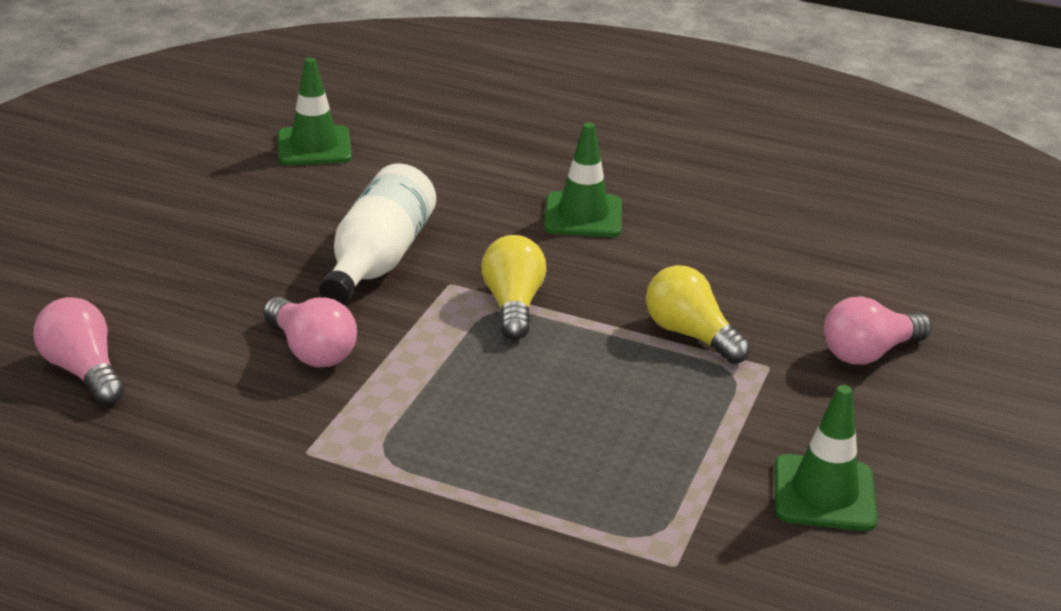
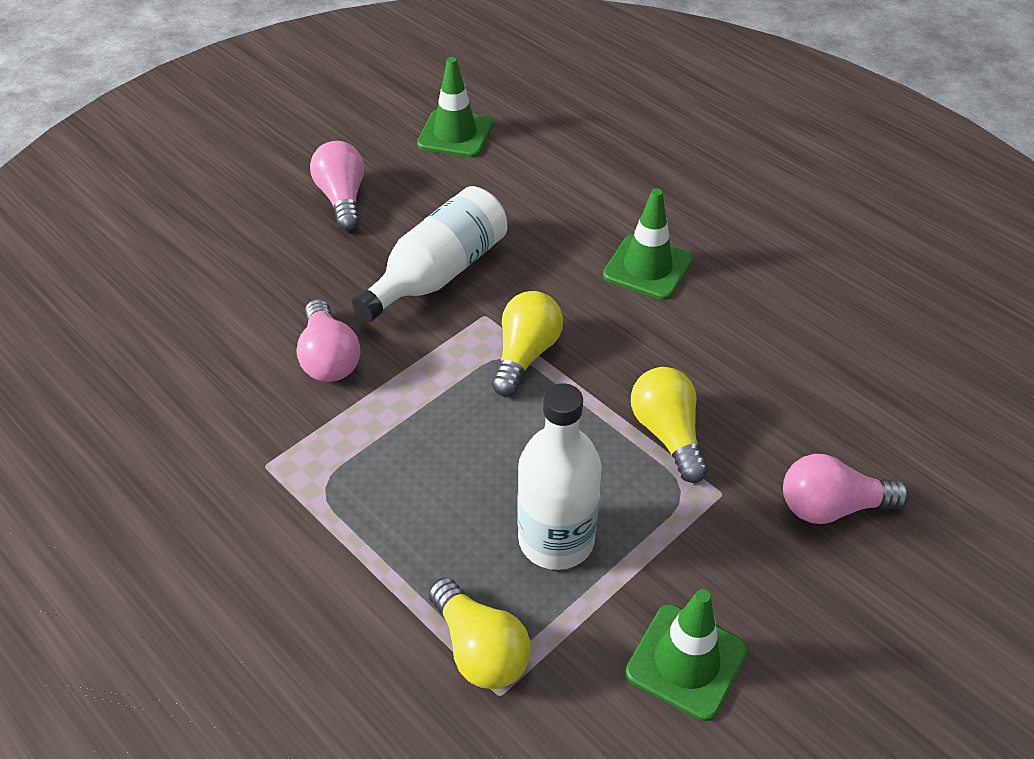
camera: 25 degrees right, 15 degrees up
pink light bulb [33,297,125,405] -> pink light bulb moved to [310,141,364,231]
none -> yellow light bulb [428,577,531,689]
none -> white bottle [517,383,602,570]

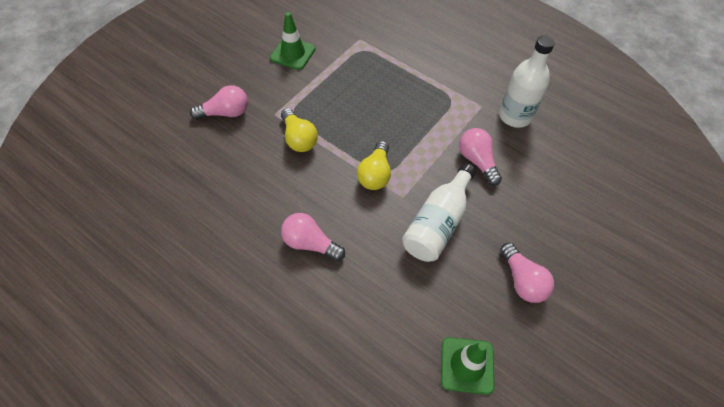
camera: 170 degrees right, 10 degrees up
yellow light bulb [428,577,531,689] -> none
white bottle [517,383,602,570] -> white bottle moved to [499,35,555,128]
green traffic cone [603,188,692,300] -> pink light bulb [281,213,345,261]

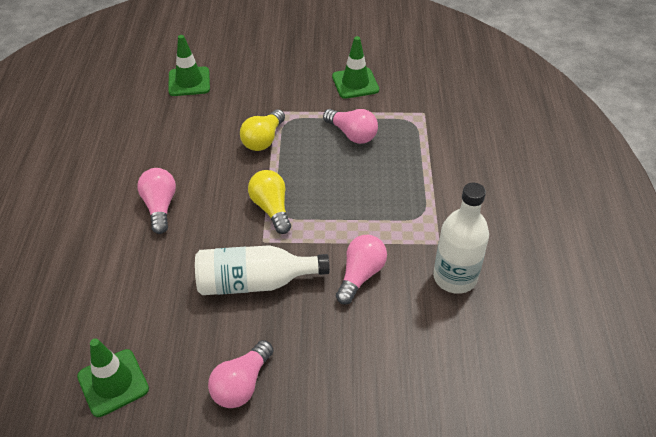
camera: 55 degrees right, 10 degrees down
pink light bulb [190,85,248,120] -> pink light bulb moved to [323,109,378,144]
yellow light bulb [357,141,391,190] -> yellow light bulb turned 90 degrees clockwise [248,170,291,234]
none -> green traffic cone [168,35,210,96]

